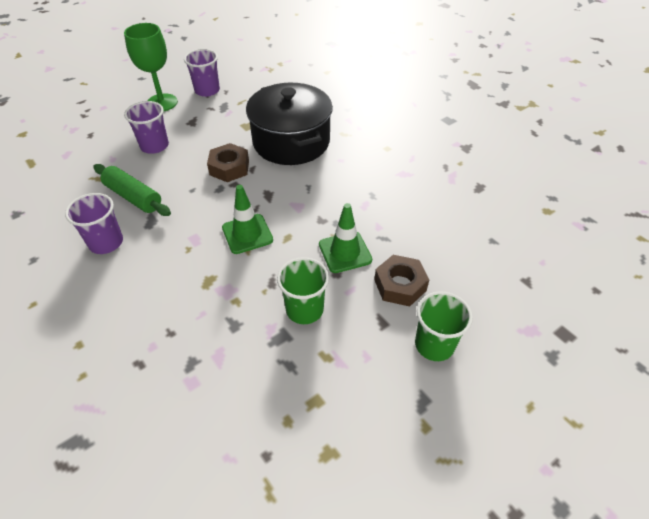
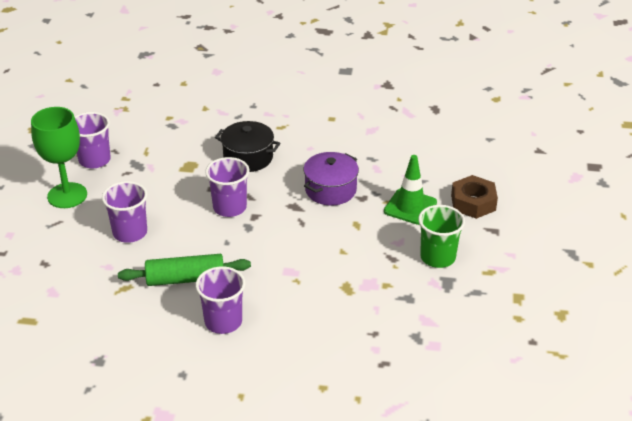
camera: 45 degrees left, 10 degrees down
brown nut [207,143,249,182] -> purple cup [205,157,250,217]
green traffic cone [222,185,273,254] -> none
black pot [246,83,333,165] -> black pot [215,121,280,172], size x0.57
green cup [415,292,473,361] -> none
none -> purple pot [304,152,359,205]

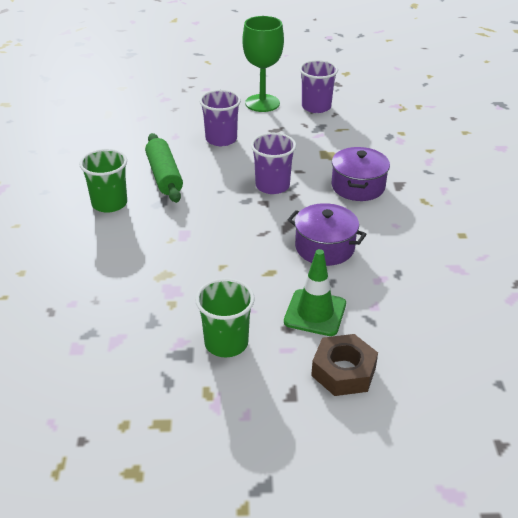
camera: 80 degrees right, 0 degrees up
purple cup [196,266,245,334] -> green cup [79,149,127,213]
black pot [215,121,280,172] -> purple pot [332,147,390,201]

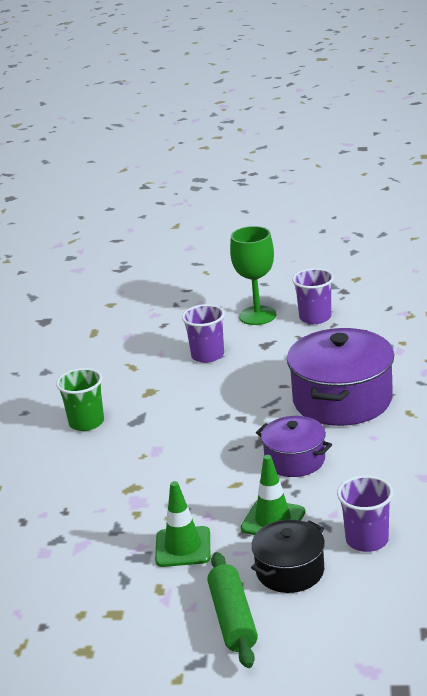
camera: 10 degrees right, 10 degrees down
green rolling pin [145,133,183,203] -> green rolling pin moved to [207,552,258,668]
green cup [195,278,255,357] -> green traffic cone [155,481,210,567]
purple cup [251,133,296,194] -> purple cup moved to [337,475,393,552]
brown nut [311,334,378,396] -> black pot [251,520,325,593]
purple pot [332,147,390,201] -> purple pot [287,328,394,426], size x1.76

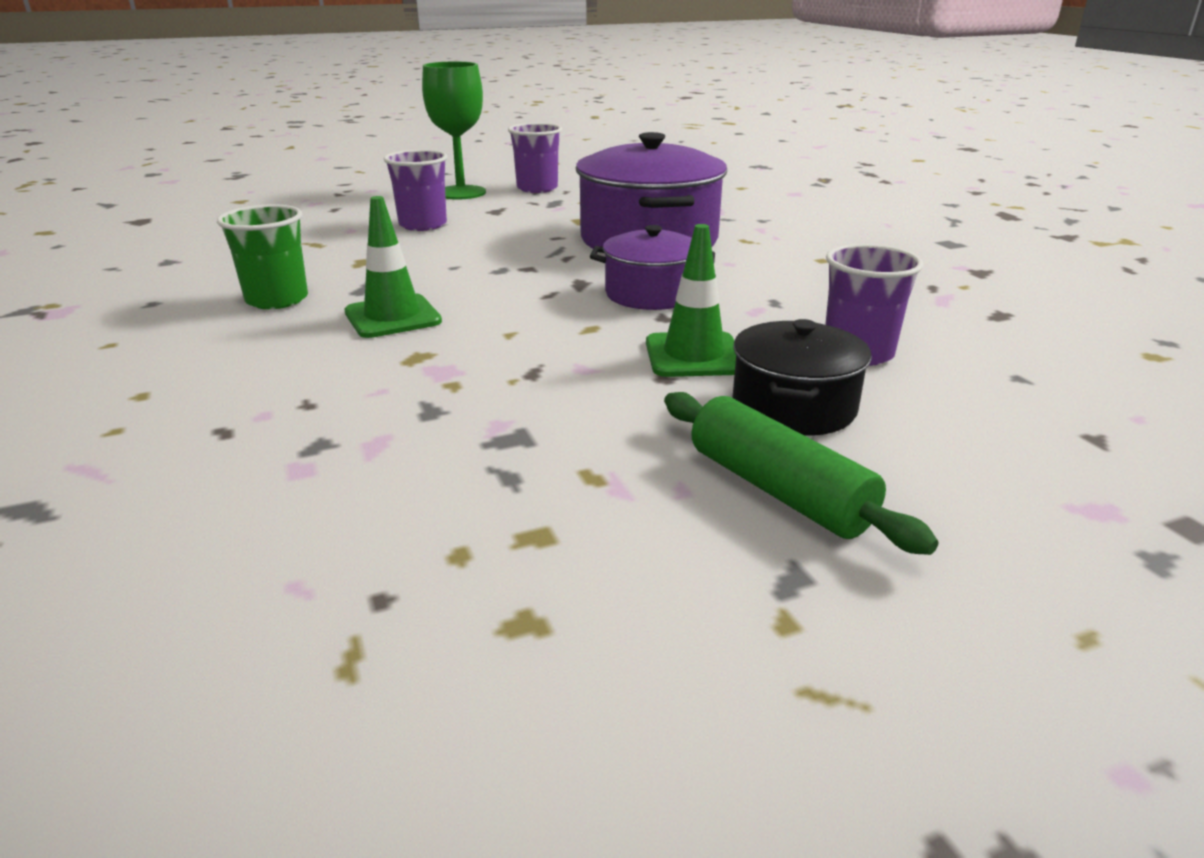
camera: 30 degrees left, 0 degrees up
green traffic cone [155,481,210,567] -> green traffic cone moved to [345,196,442,338]

